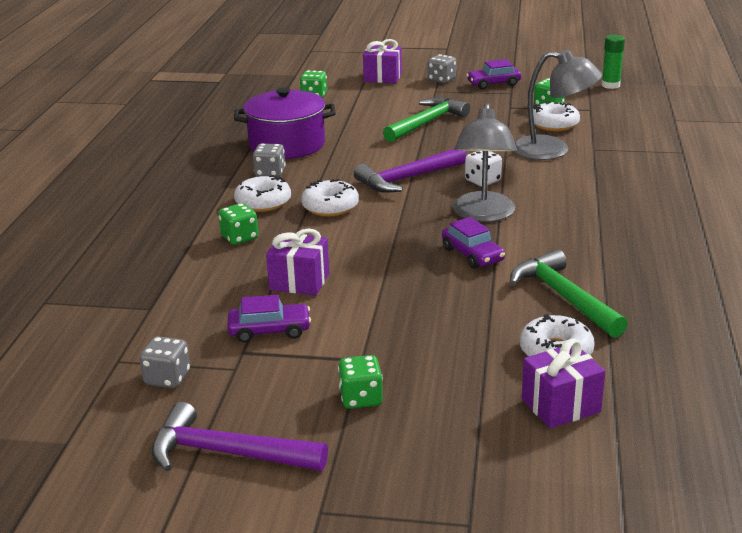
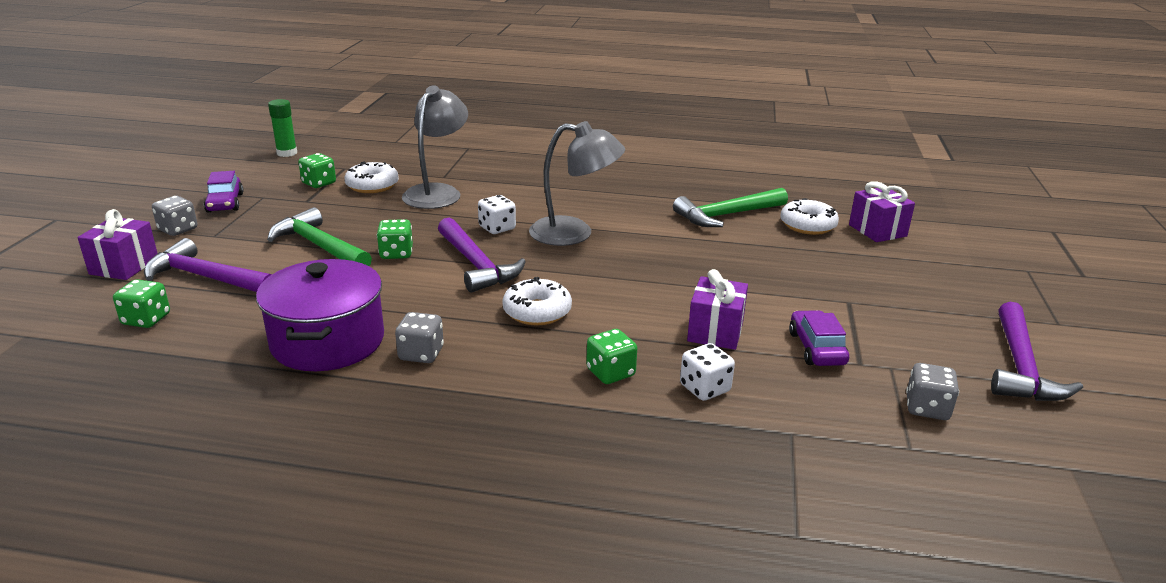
camera: 90 degrees left, 0 degrees up
white donut [234,175,291,212] -> none
green dice [338,355,383,409] -> green dice moved to [377,219,413,259]
purple car [442,217,505,269] -> none
none -> purple hammer [144,238,272,292]
none -> white dice [680,343,735,401]

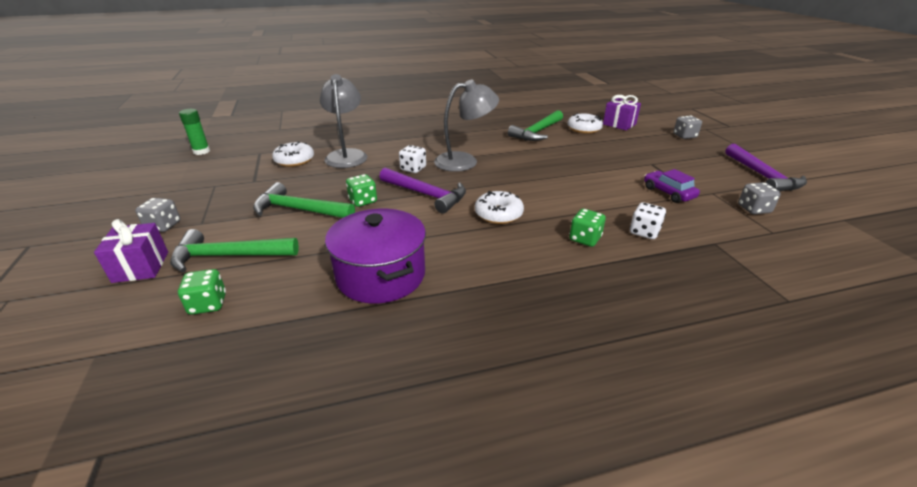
camera: 25 degrees left, 5 degrees up
purple hammer [144,238,272,292] -> green hammer [170,229,299,272]
purple car [204,171,244,212] -> none
green dice [298,153,336,188] -> none
grey dice [395,312,444,363] -> grey dice moved to [673,116,702,139]
purple gift [687,269,748,350] -> none

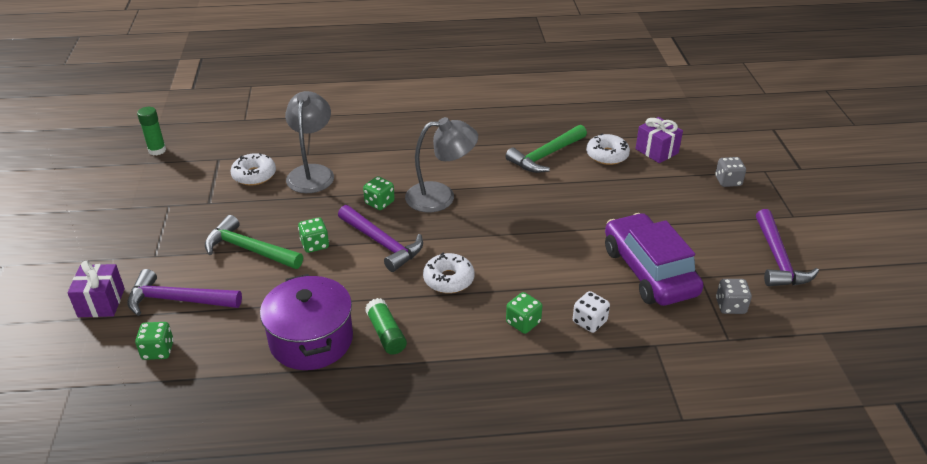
camera: 10 degrees right, 5 degrees up
grey dice [135,198,180,232] -> none
green hammer [170,229,299,272] -> purple hammer [127,269,242,316]
white dice [399,145,426,173] -> green dice [363,176,395,210]
purple car [644,169,700,203] -> purple car [605,213,703,306], size x2.01
none -> green glue stick [365,298,407,355]

